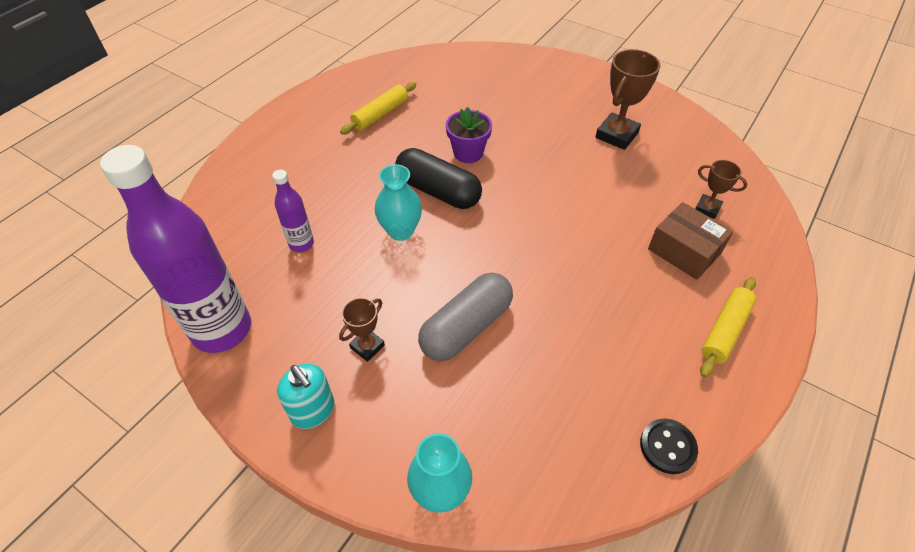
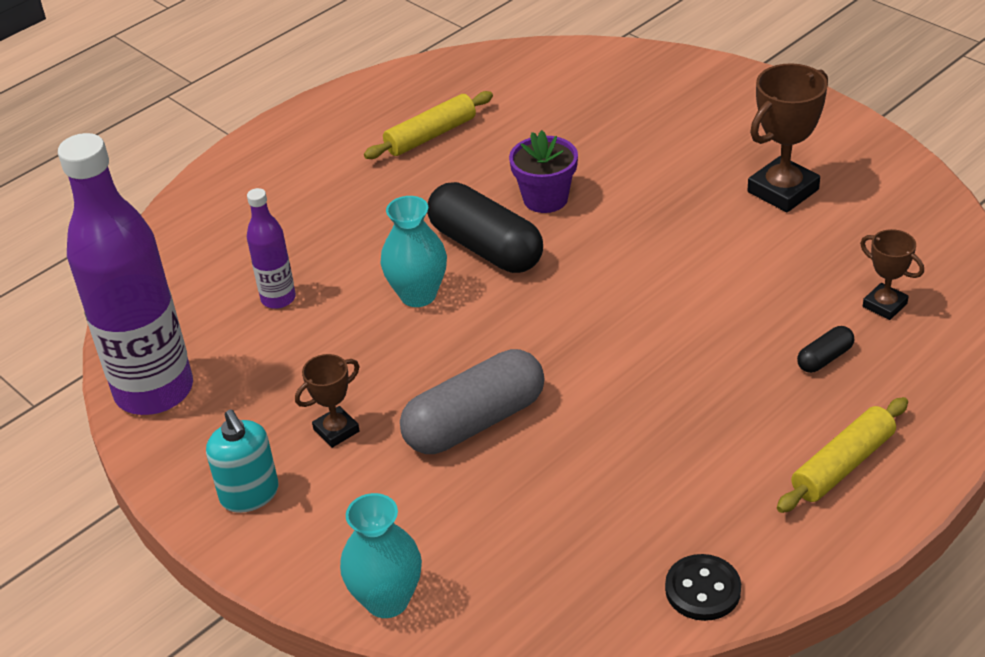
camera: 15 degrees right, 10 degrees down
brown box [648,202,733,280] -> black capsule [797,326,854,373]

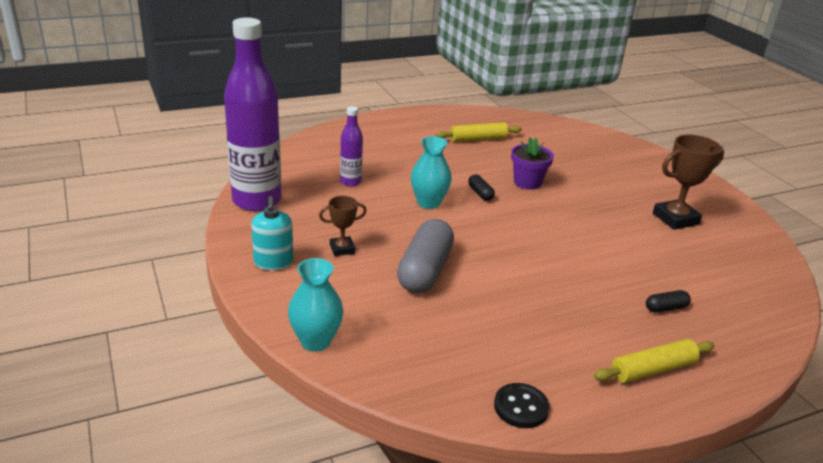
camera: 15 degrees right, 10 degrees down
grey capsule [400,349,545,454] -> grey capsule turned 60 degrees counterclockwise [397,219,454,293]
black capsule [427,182,543,273] -> black capsule [468,175,495,201], size x0.45
brown trophy [860,229,924,320] -> none

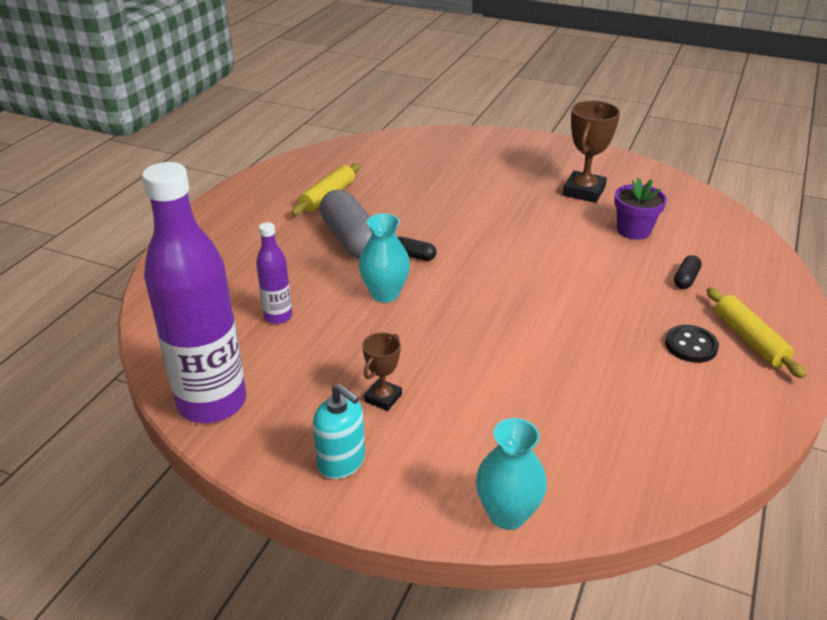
camera: 40 degrees left, 5 degrees up
grey capsule [397,219,454,293] -> grey capsule moved to [320,190,372,259]
black button [494,383,549,428] -> black button moved to [665,325,719,363]
purple flower pot [511,138,554,190] -> purple flower pot moved to [614,177,667,240]
yellow rolling pin [594,339,714,383] -> yellow rolling pin turned 45 degrees counterclockwise [706,288,806,379]

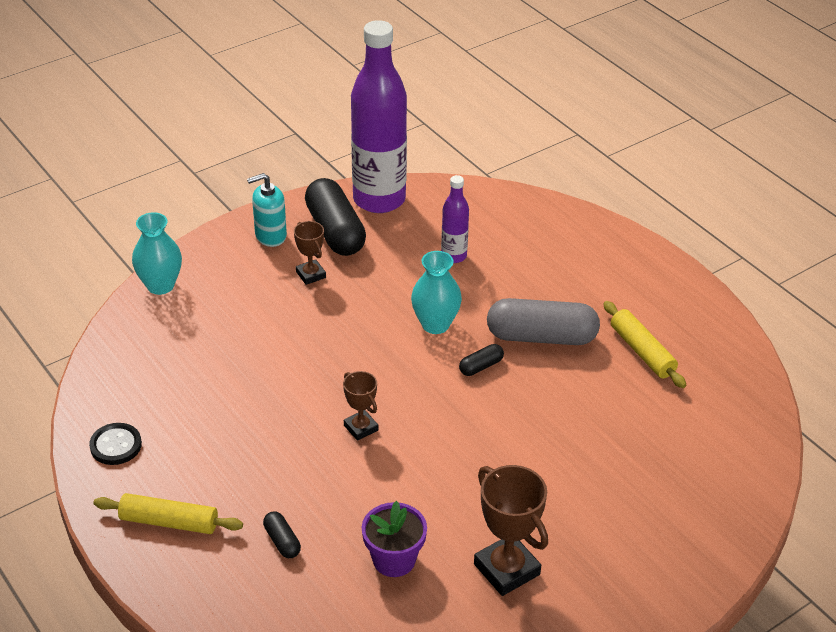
camera: 120 degrees right, 5 degrees up
black button [665,325,719,363] -> black button moved to [89,423,142,465]
none -> black capsule [305,178,366,256]
none -> brown trophy [343,371,378,441]

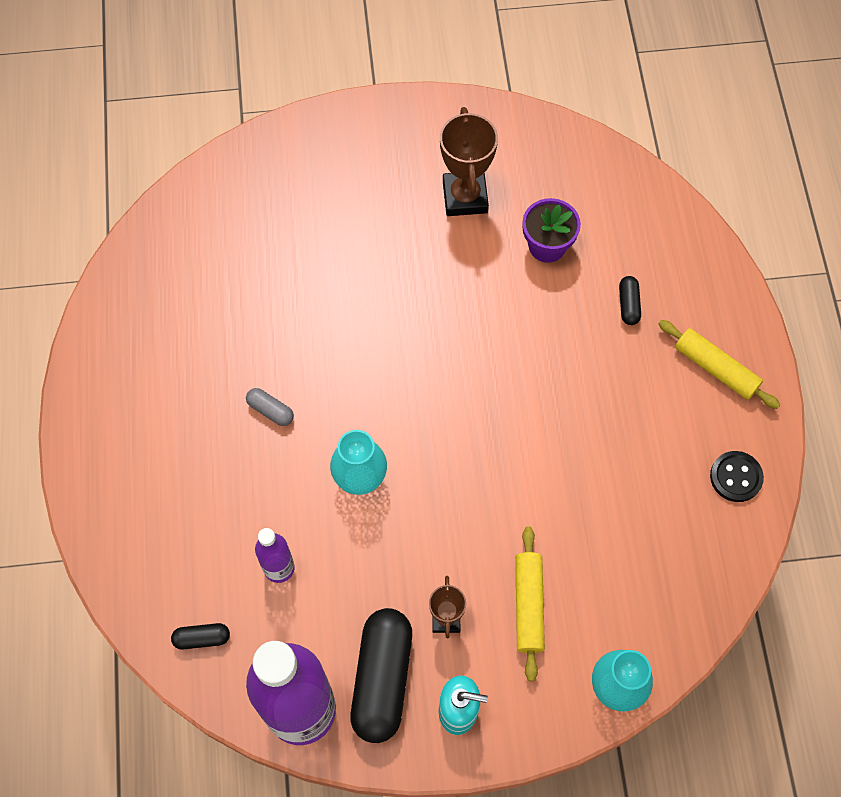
camera: 150 degrees left, 25 degrees up
brown trophy [343,371,378,441] -> none
black capsule [459,344,504,376] -> black capsule moved to [171,623,230,649]
grey capsule [487,298,600,345] -> grey capsule [246,388,294,426], size x0.45
yellow rolling pin [603,301,686,388] -> yellow rolling pin moved to [515,527,545,681]

